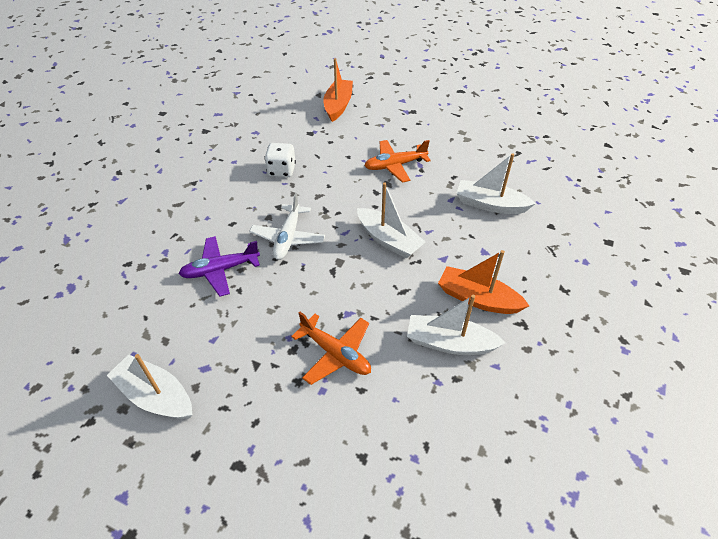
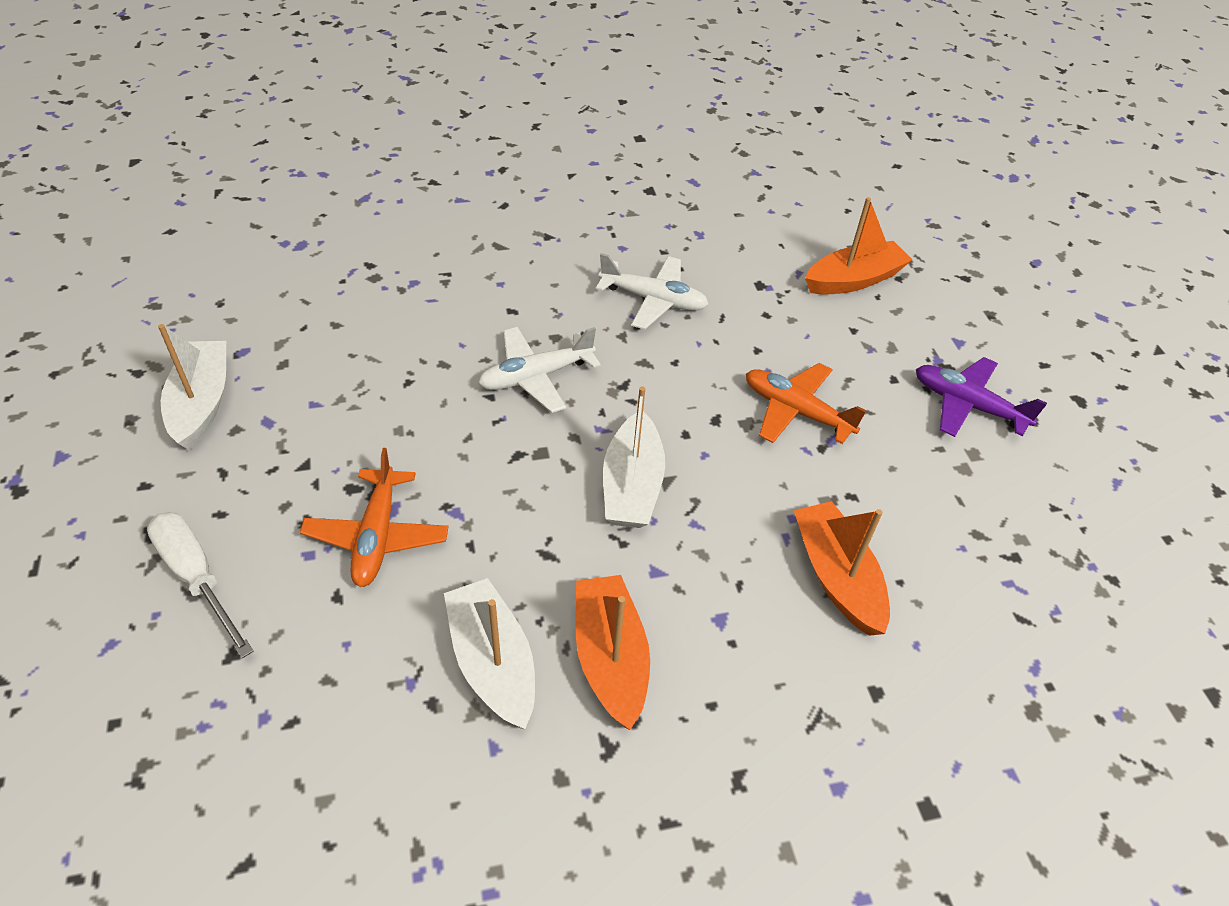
camera: 50 degrees right, 0 degrees up
purple plane [179,236,260,297] -> purple plane moved to [916,357,1047,437]
white dice [264,143,296,177] -> white plane [596,253,709,330]
white boat [456,153,536,214] -> orange boat [794,501,890,636]
none -> white screwdriver [147,512,254,658]

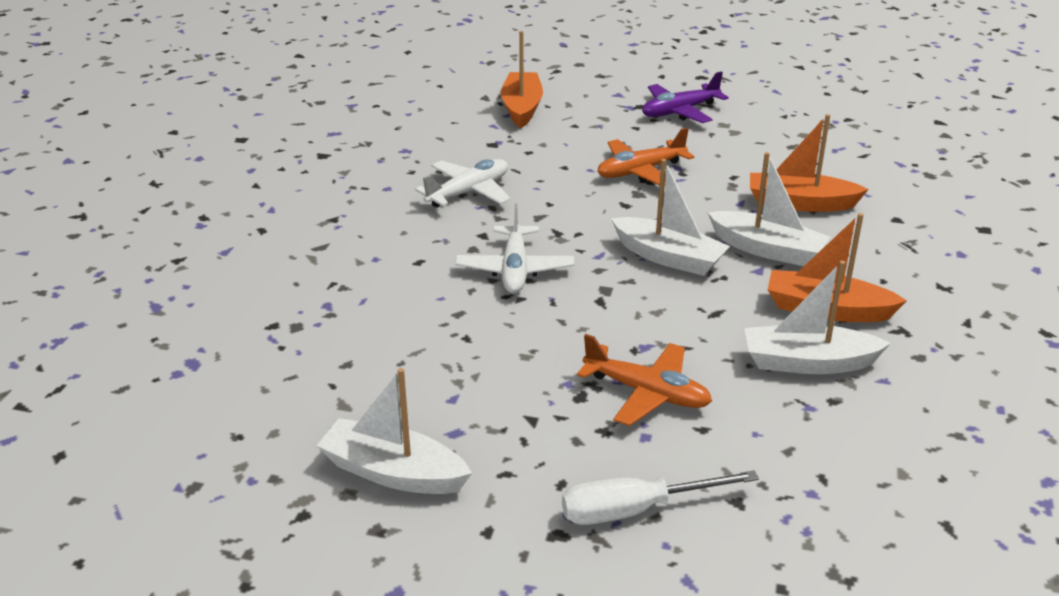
camera: 60 degrees left, 15 degrees down
none -> white boat [707,152,830,266]

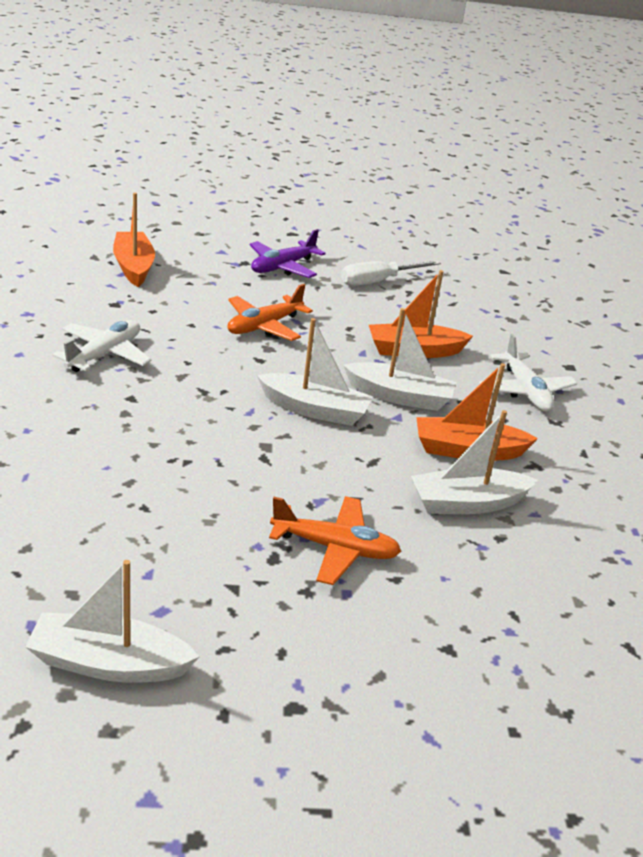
camera: 20 degrees left, 0 degrees up
white plane [455,204,574,294] -> white plane moved to [479,334,577,411]
white screwdriver [562,470,759,525] -> white screwdriver moved to [341,260,441,286]

